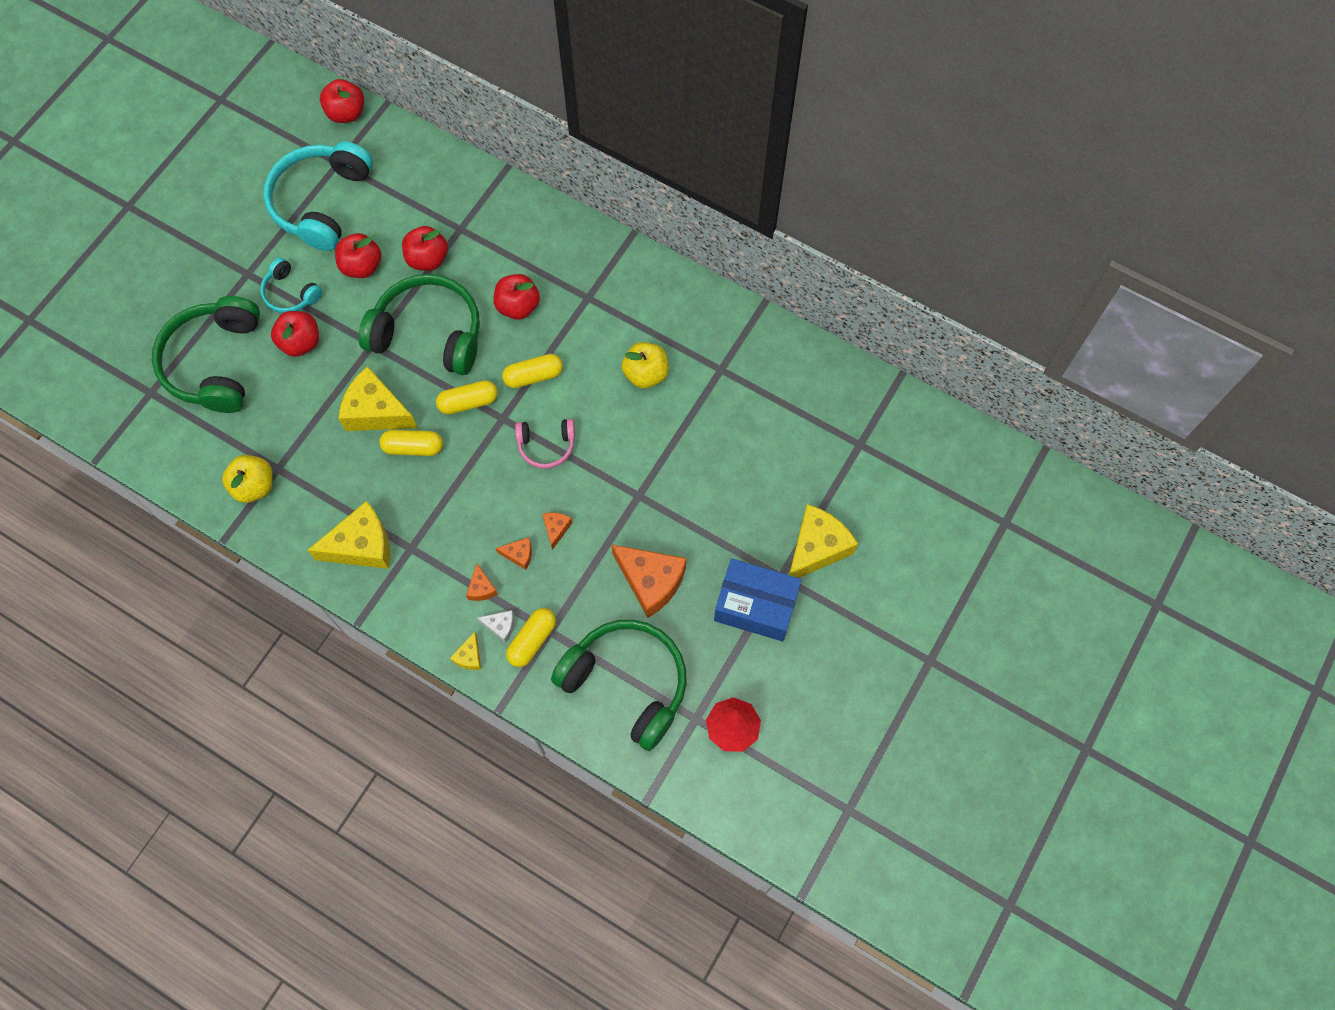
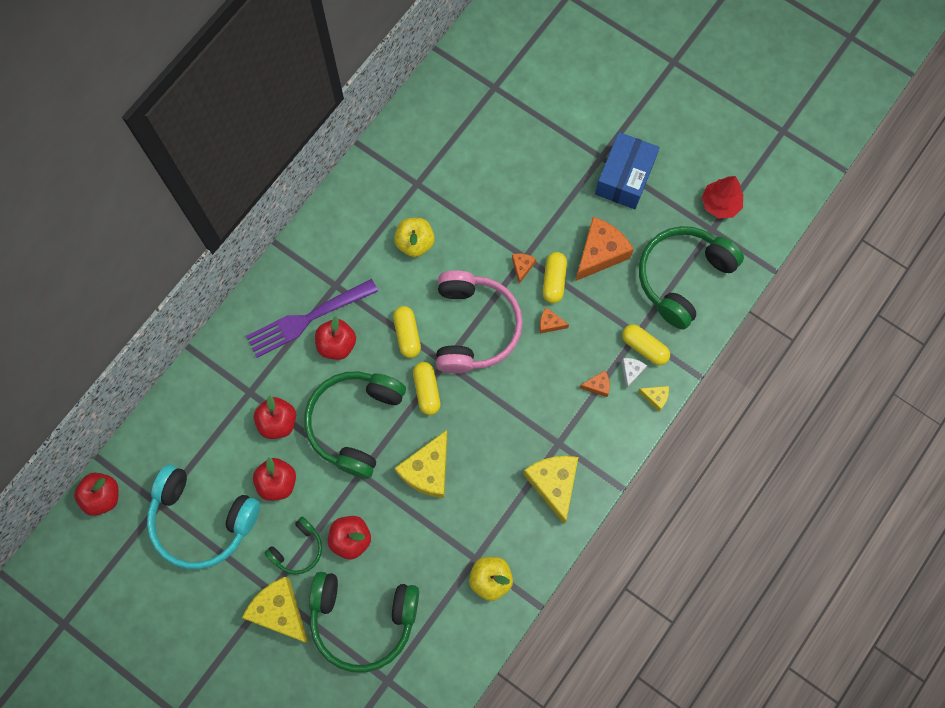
camera: 85 degrees left, 5 degrees up
turquoise headphones [260,258,322,313] -> green headphones [265,517,322,574]
yellow capsule [379,430,443,456] -> yellow capsule moved to [543,252,567,303]
orange cheese [496,537,532,570] -> orange cheese moved to [512,253,536,284]
pink headphones [515,419,575,469] -> pink headphones [436,270,523,373], size x1.96
yellow cheese [789,504,858,578] -> yellow cheese moved to [242,577,309,643]
none -> purple fork [246,279,378,358]

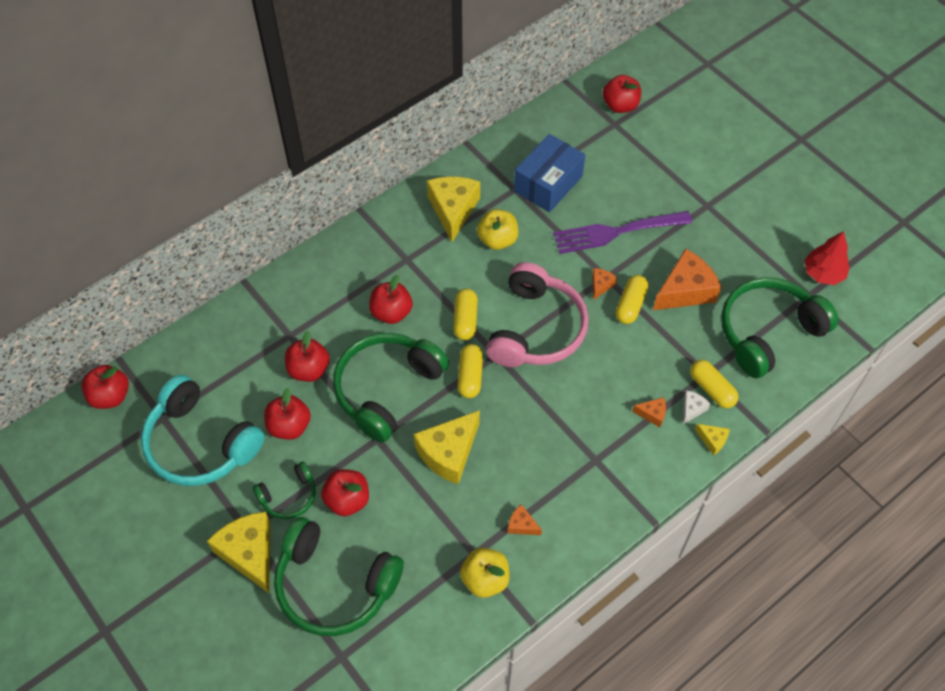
camera: 15 degrees right, 15 degrees down
purple fork [246,279,378,358] -> purple fork moved to [553,211,693,254]
yellow cheese [523,456,578,524] -> yellow cheese moved to [427,177,480,242]
orange cheese [539,307,569,334] -> orange cheese moved to [508,504,542,535]
blue box [595,132,660,209] -> blue box moved to [514,134,585,212]
none -> red apple [603,75,641,113]

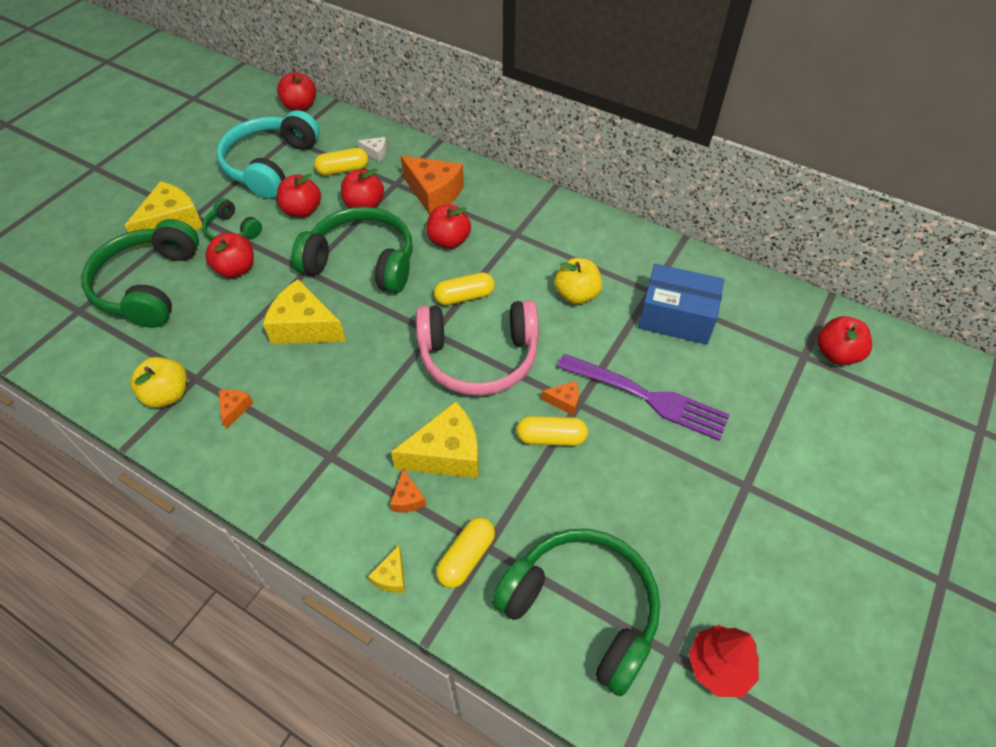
camera: 70 degrees right, 5 degrees down
yellow cheese [427,177,480,242] -> yellow cheese moved to [391,401,479,478]
yellow capsule [457,344,483,398] -> yellow capsule moved to [314,148,368,176]
purple fork [553,211,693,254] -> purple fork turned 150 degrees clockwise [557,354,730,441]
orange cheese [653,249,721,310] -> orange cheese moved to [401,156,464,215]
white cheese [683,390,711,425] -> white cheese moved to [357,137,387,162]

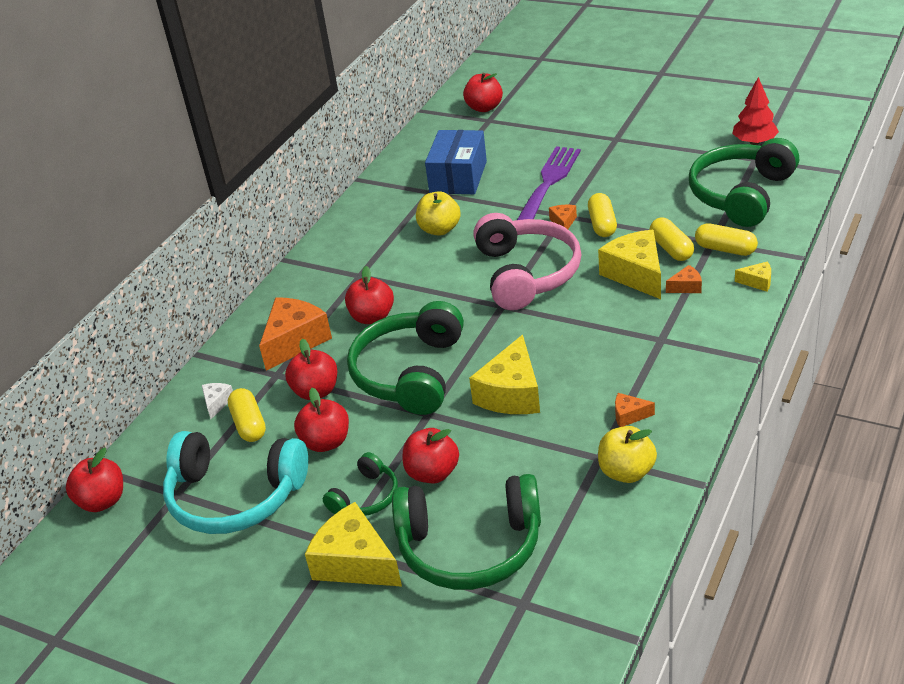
camera: 90 degrees left, 15 degrees down
yellow capsule [434,272,495,305] -> yellow capsule moved to [650,217,694,261]

